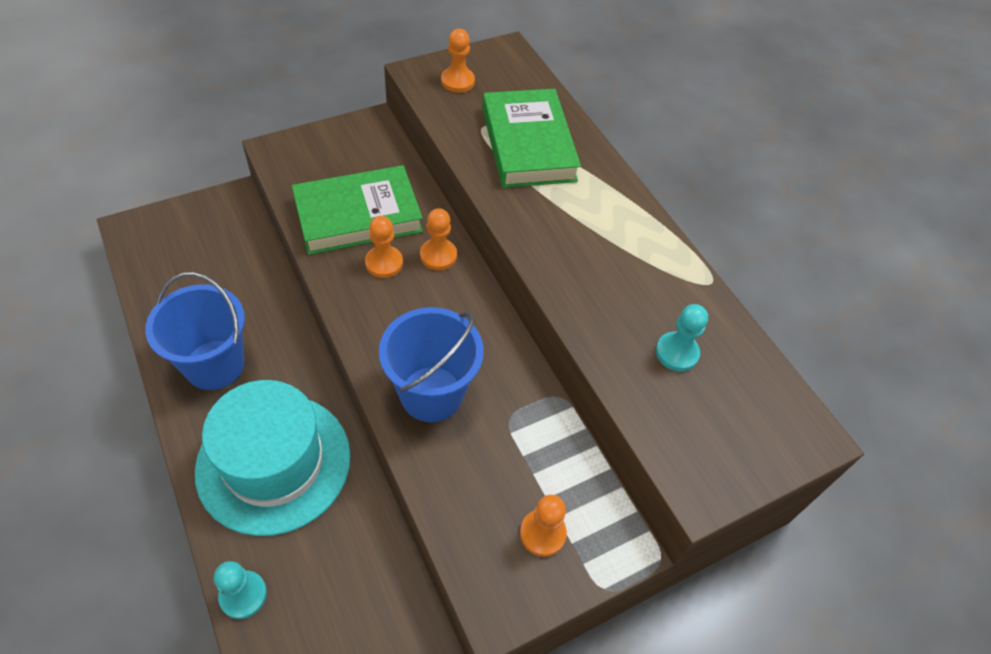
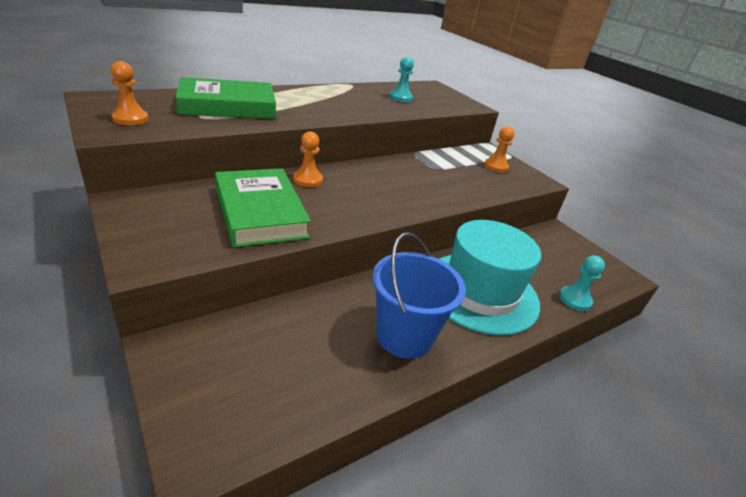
camera: 95 degrees left, 20 degrees down
orange pawn [365,216,403,278] -> none
blue bucket [379,307,484,422] -> none

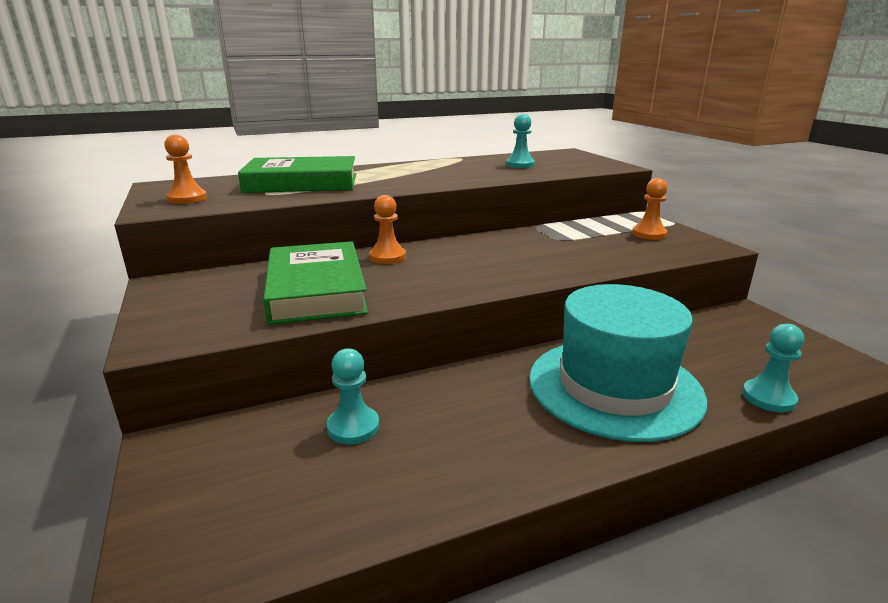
camera: 15 degrees right, 10 degrees down
blue bucket [372,232,466,359] -> none
none -> turquoise pawn [327,348,379,444]

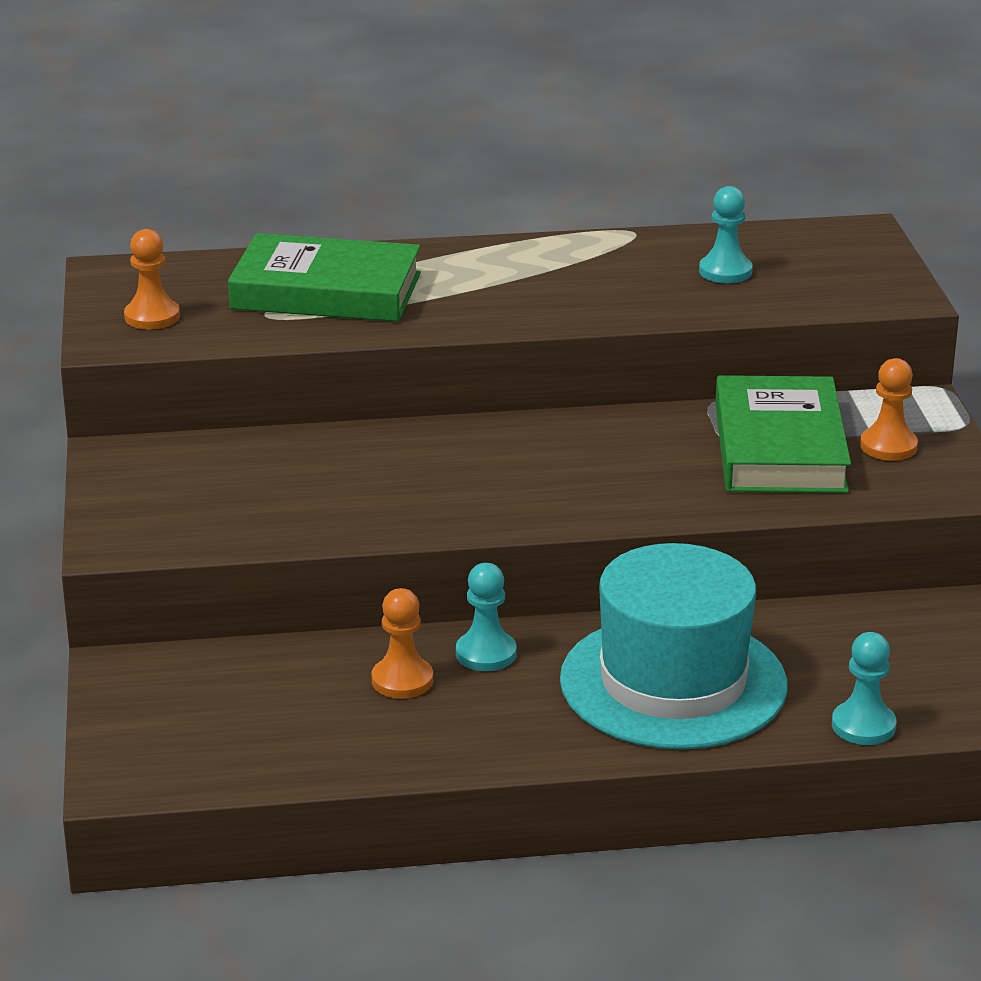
camera: 15 degrees right, 5 degrees up
green book [263,241,368,324] -> green book moved to [715,375,851,493]
turquoise pawn [327,348,379,444] -> turquoise pawn moved to [456,563,516,671]
orange pawn [369,195,406,264] -> orange pawn moved to [372,588,433,699]

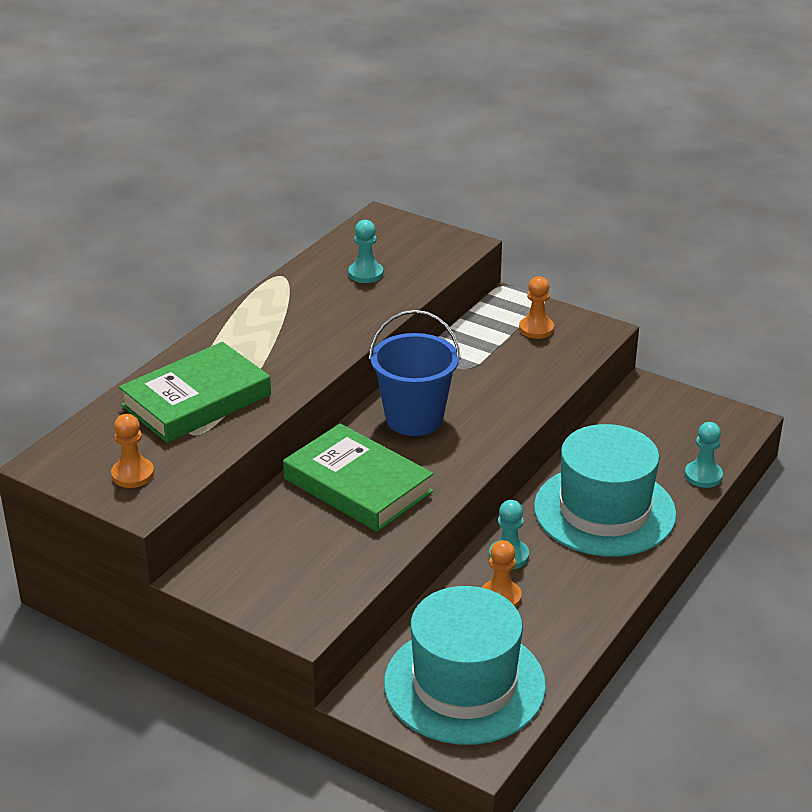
camera: 50 degrees left, 5 degrees up
green book [715,375,851,493] -> green book moved to [283,423,434,532]
none -> blue bucket [369,310,461,436]
none -> turquoise hat [384,586,546,745]

